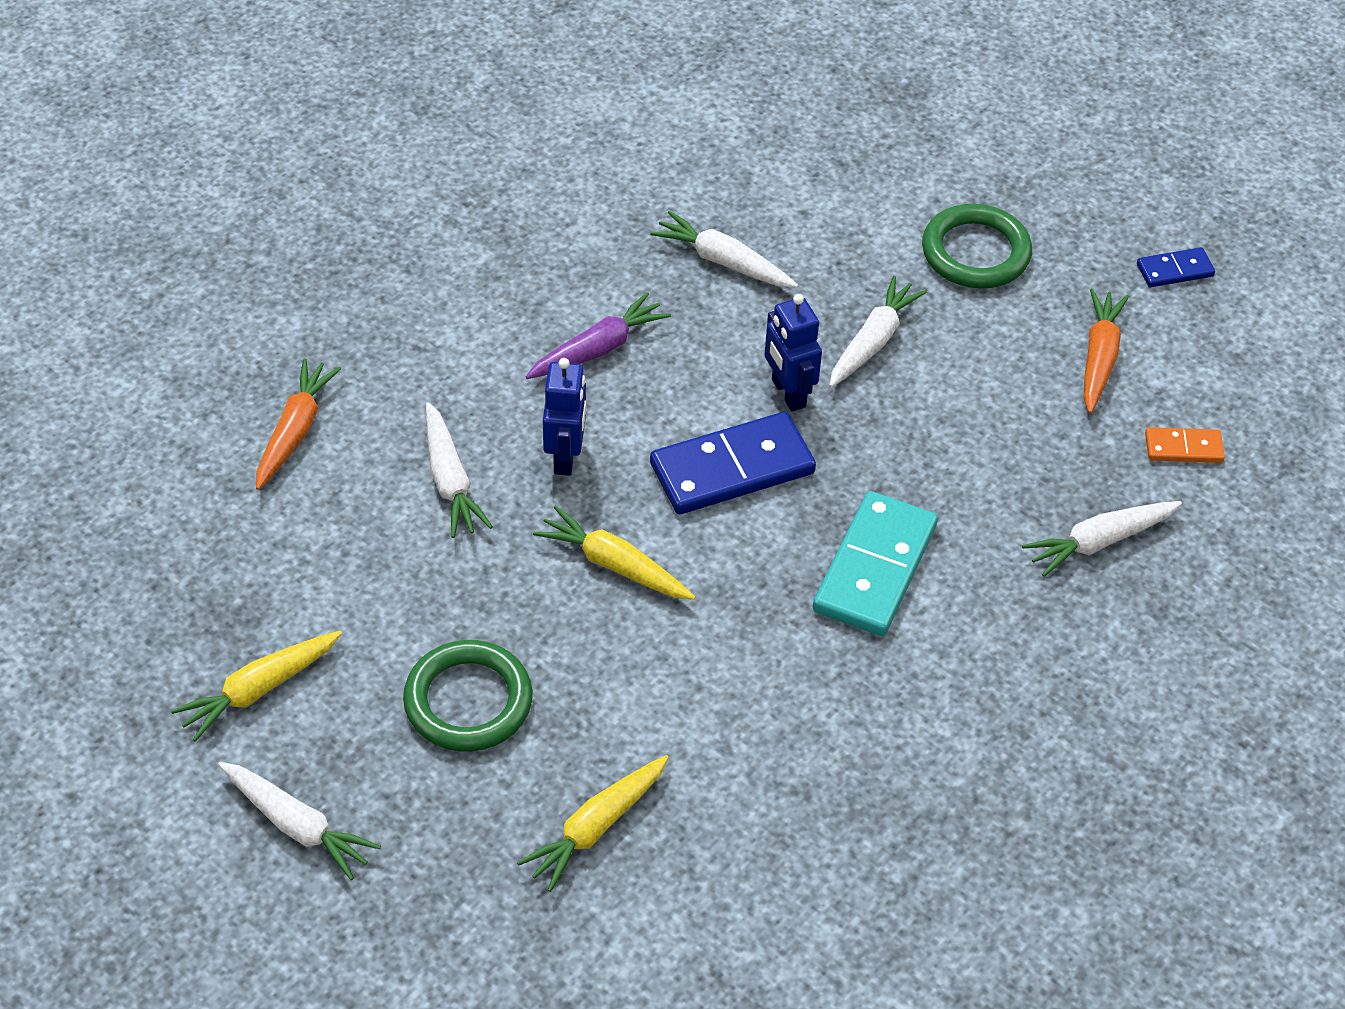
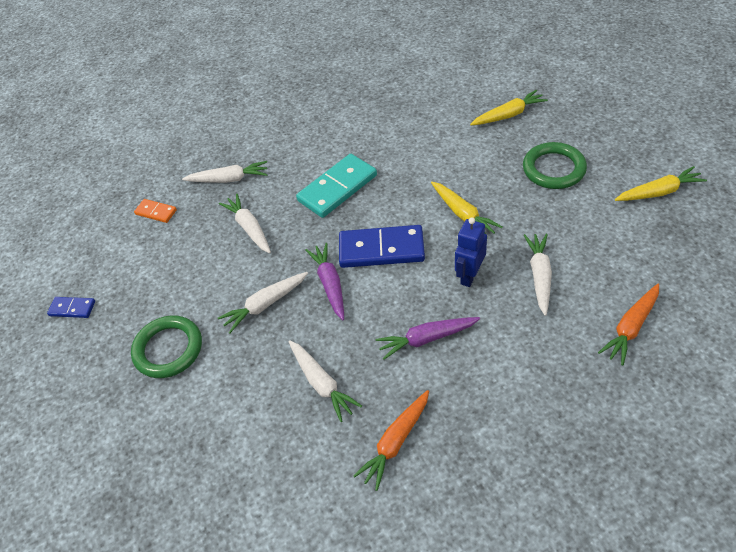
camera: 150 degrees left, 0 degrees up
white carrot [218,762,381,880] -> white carrot moved to [219,194,271,253]
blue robot [764,294,822,411] -> purple carrot [305,243,344,320]
orange carrot [1084,288,1129,413] -> orange carrot moved to [353,390,429,491]

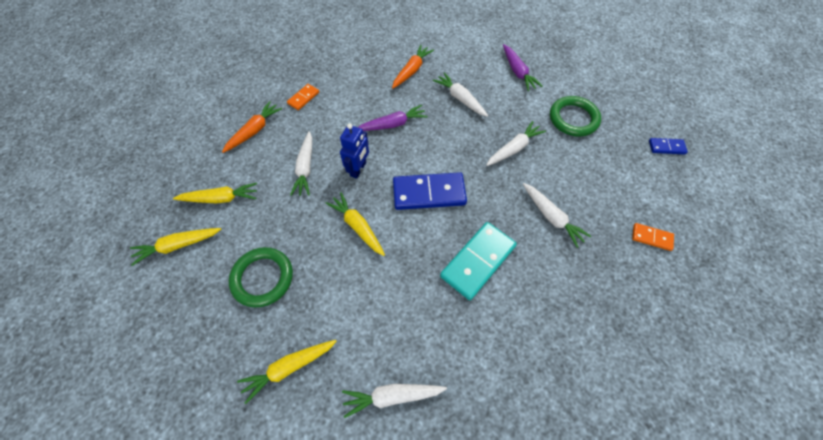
camera: 170 degrees right, 10 degrees up
white carrot [182,161,267,183] -> white carrot moved to [342,384,447,418]
purple carrot [305,243,344,320] -> purple carrot moved to [503,44,542,91]
none -> yellow carrot [173,183,257,204]
none -> orange domino [287,84,319,110]

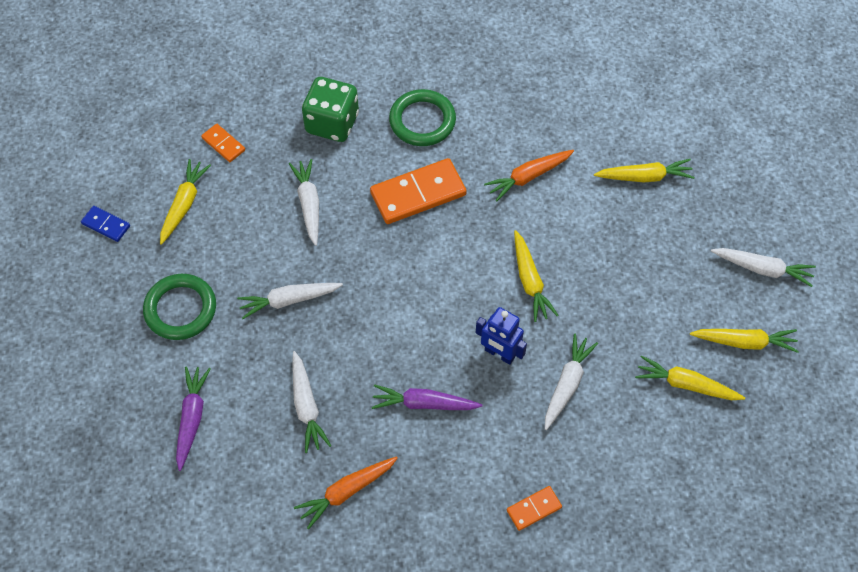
camera: 155 degrees left, 0 degrees up
orange carrot [222,101,282,153] -> orange carrot moved to [484,150,574,201]
green ring [229,247,293,307] -> green ring moved to [389,89,456,146]
blue robot [340,124,369,179] -> blue robot turned 105 degrees counterclockwise [476,307,527,365]
white carrot [342,384,447,418] -> white carrot moved to [711,248,816,287]
blue domino [393,172,467,210] -> none
turquoise domino [440,222,517,300] -> orange domino [370,158,467,224]
none -> yellow carrot [160,159,211,245]
none -> green dice [302,77,359,142]

